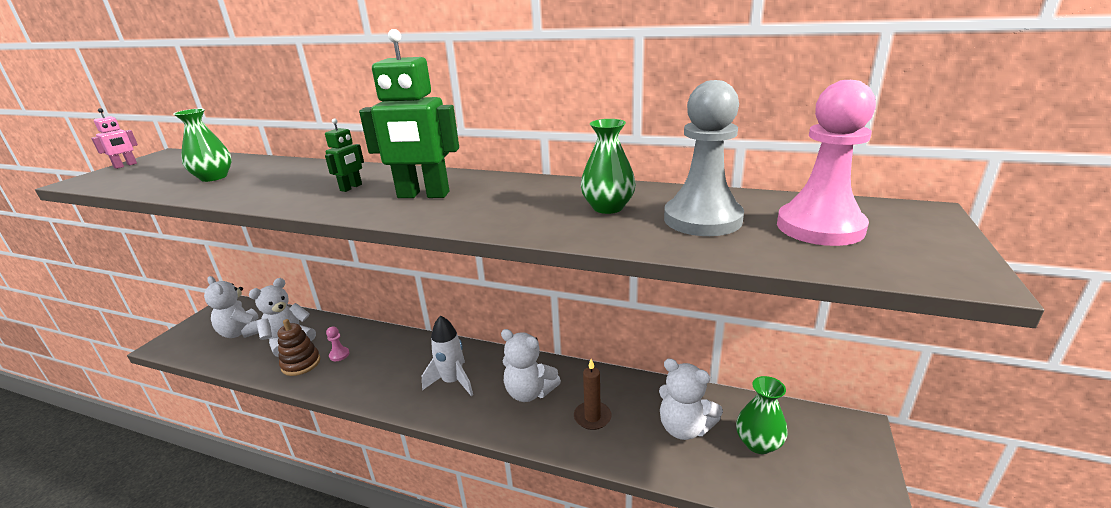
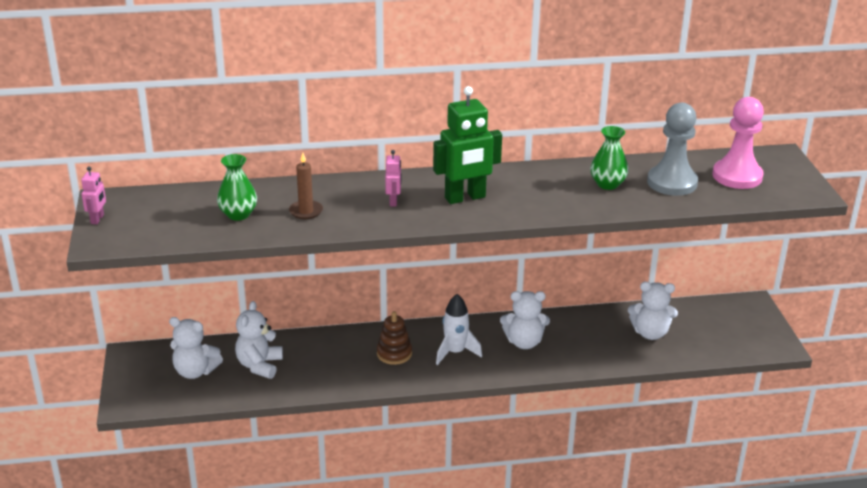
camera: 30 degrees left, 5 degrees up
brown stacking toy [277,319,320,376] -> brown stacking toy moved to [377,311,412,365]
green robot [325,118,364,192] -> pink robot [385,150,401,206]
pink pawn [326,327,350,361] -> none
brown candle [574,359,612,430] -> brown candle moved to [289,153,323,219]
green vase [736,376,788,454] -> none

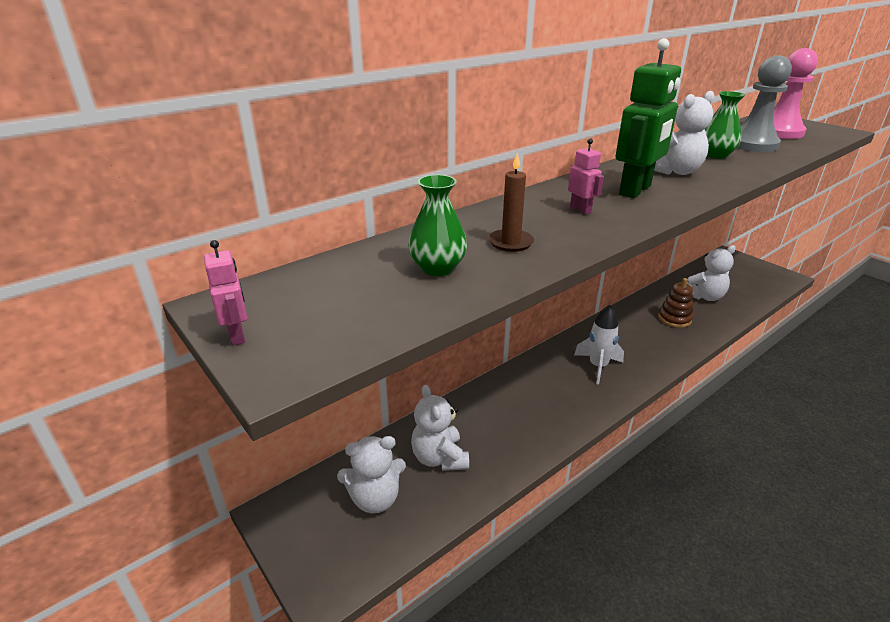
camera: 30 degrees left, 0 degrees up
brown stacking toy [377,311,412,365] -> brown stacking toy moved to [658,278,693,328]
white teddy bear [500,291,550,349] -> white teddy bear moved to [654,91,714,175]

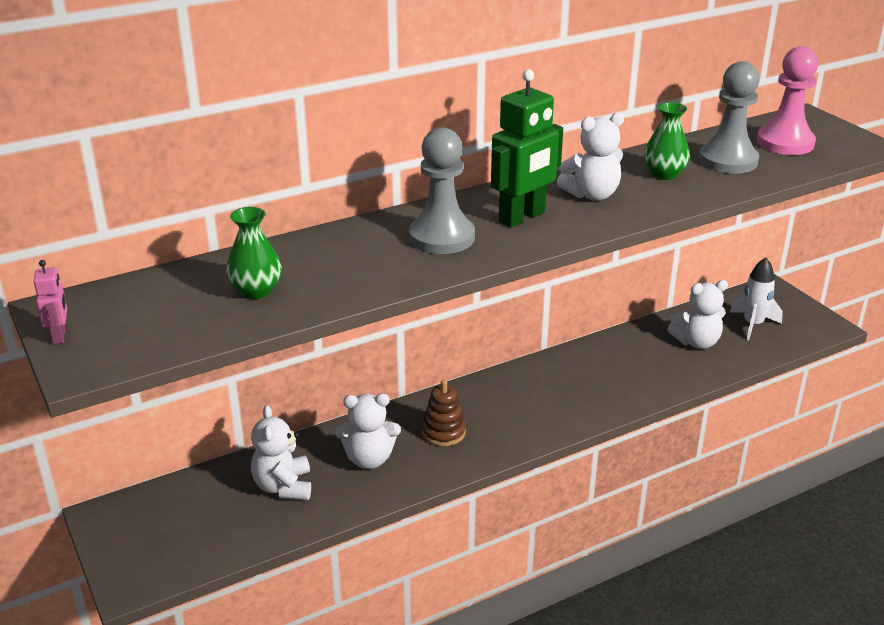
camera: 10 degrees right, 0 degrees up
white teddy bear [337,436,406,513] -> white teddy bear moved to [335,394,401,469]
brown candle [488,153,534,252] -> none
pink robot [568,139,604,215] -> grey pawn [409,127,475,254]
white rocket [574,305,624,384] -> white rocket moved to [730,258,783,341]
brown stacking toy [658,278,693,328] -> brown stacking toy moved to [422,380,466,446]

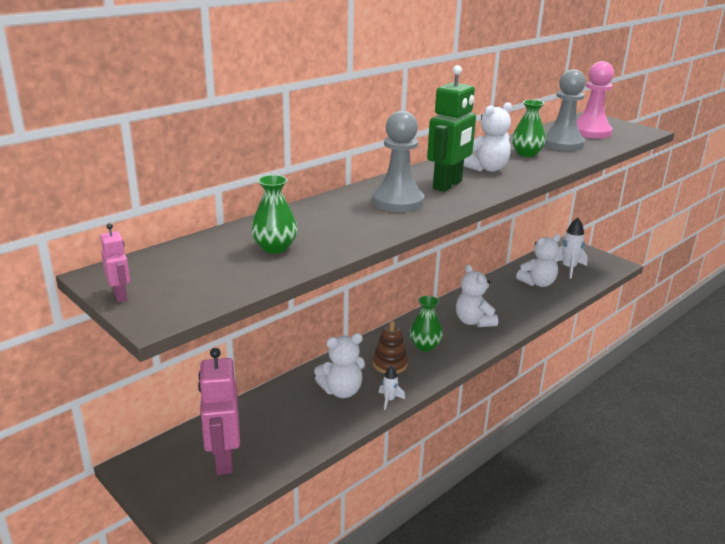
camera: 15 degrees left, 5 degrees down
white teddy bear [251,405,311,500] -> white teddy bear moved to [456,264,498,327]
none -> pink robot [198,348,240,475]
none -> white rocket [378,365,405,410]
none -> green vase [409,296,443,352]

